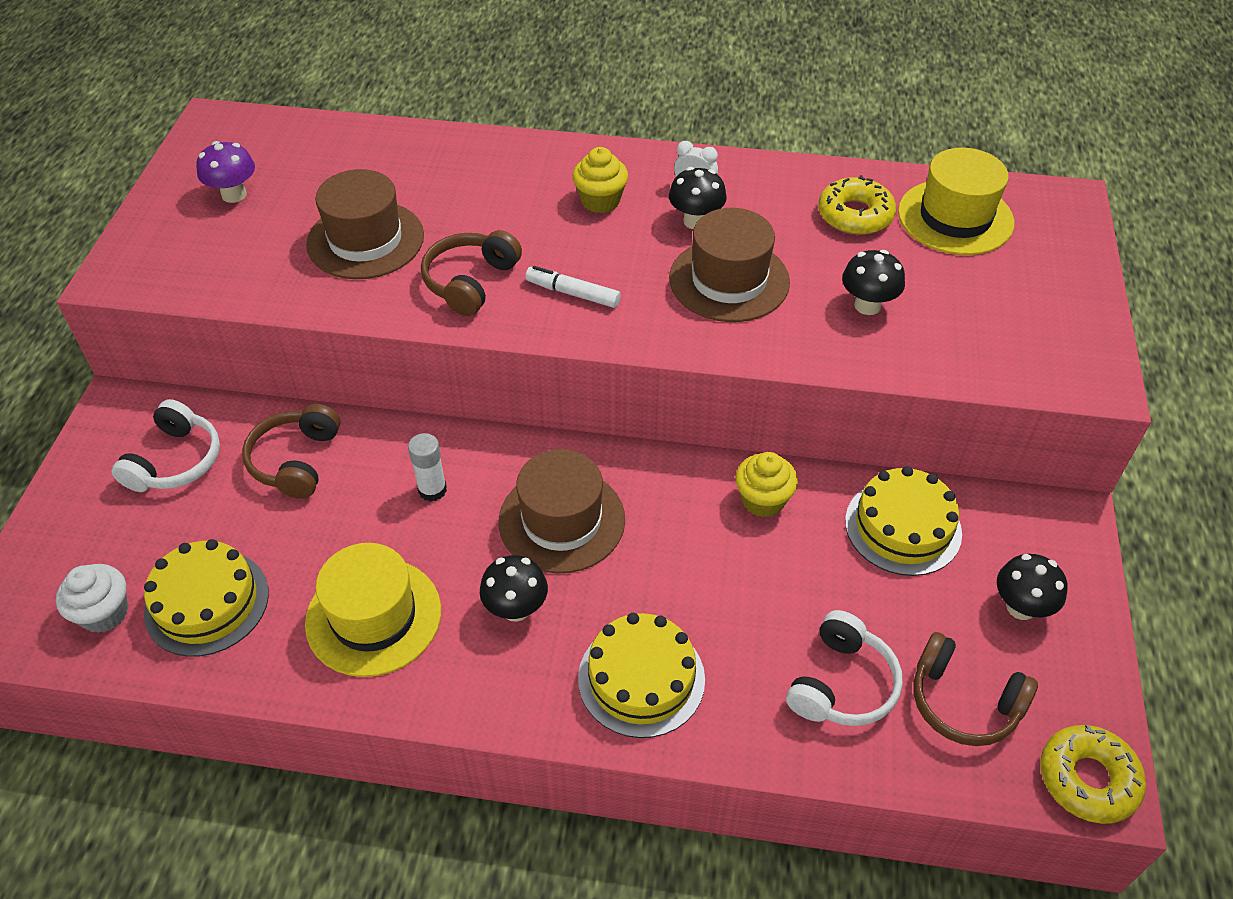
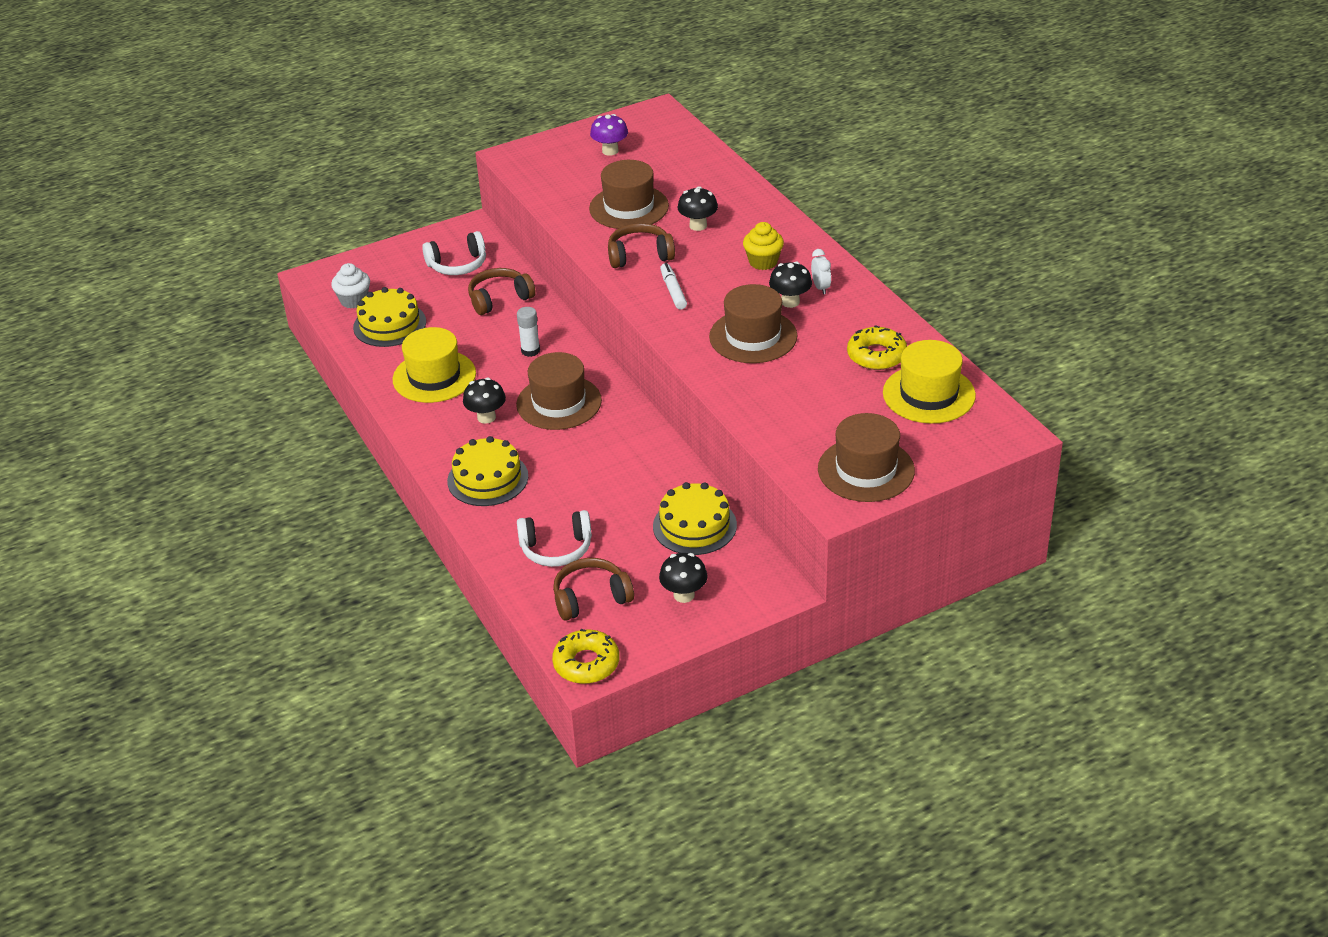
camera: 55 degrees right, 10 degrees down
yellow cupcake [735,452,798,517] -> none
black mushroom [842,250,905,315] -> black mushroom moved to [678,186,718,231]
brown headphones [914,632,1038,746] -> brown headphones turned 75 degrees clockwise [553,558,634,621]
none -> brown hat [818,413,915,502]

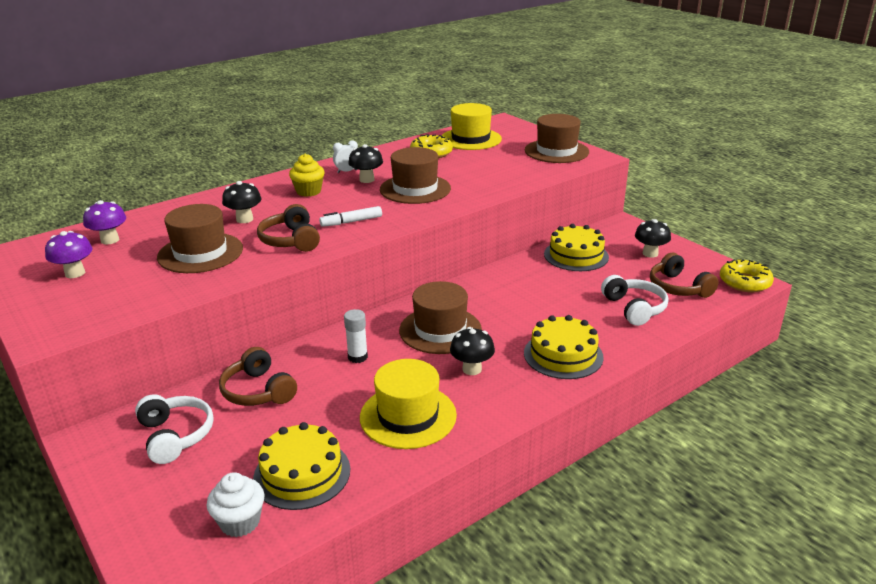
camera: 100 degrees left, 10 degrees down
none -> purple mushroom [83,200,126,245]

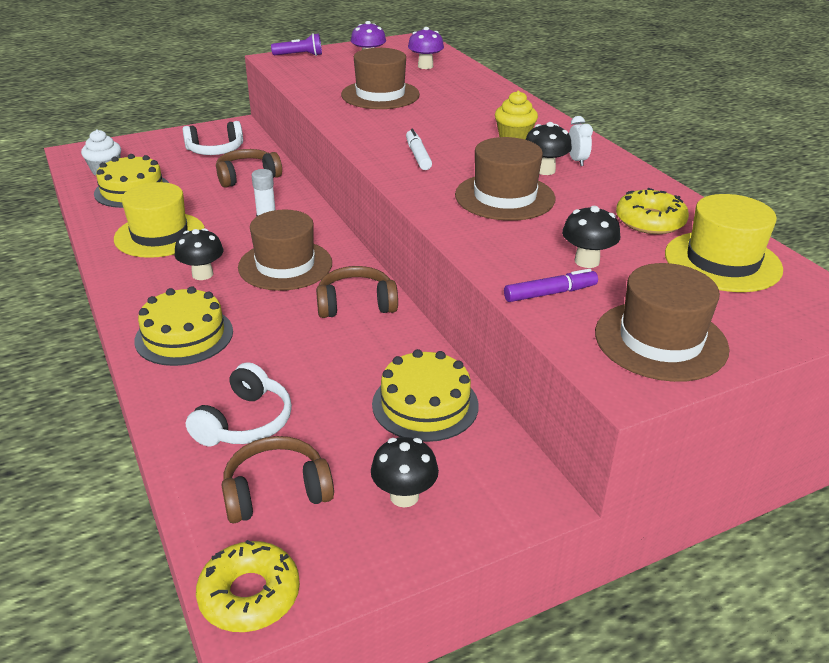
camera: 100 degrees right, 5 degrees up
black mushroom [222,181,261,223] -> black mushroom moved to [562,206,620,268]
brown headphones [257,204,320,252] -> brown headphones moved to [316,266,398,318]
white headphones [601,275,668,326] -> white headphones turned 60 degrees counterclockwise [186,362,292,446]
none -> purple flashlight [271,33,322,56]
none -> purple marker [504,269,598,302]

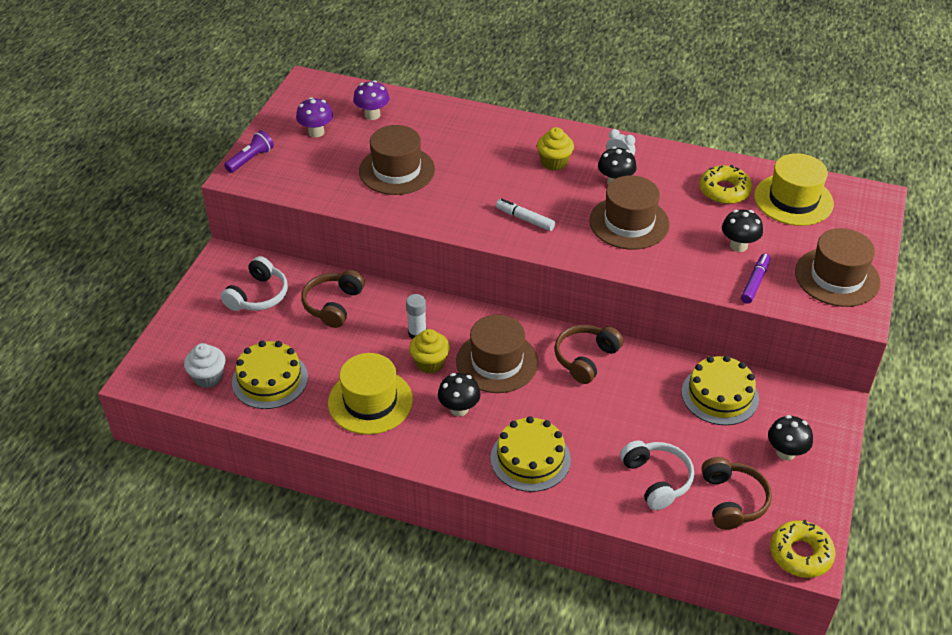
camera: 45 degrees left, 10 degrees up
brown headphones [221,436,334,523] -> brown headphones turned 150 degrees clockwise [701,457,772,530]
none -> yellow cupcake [409,329,450,373]

